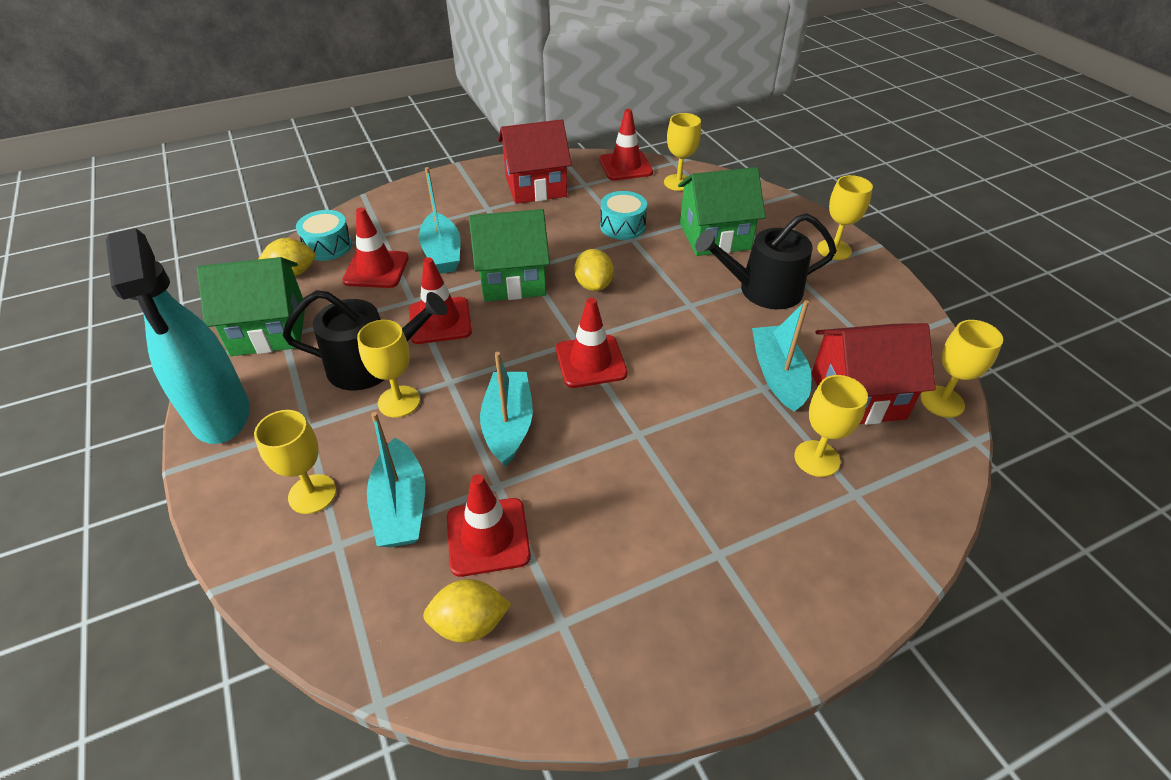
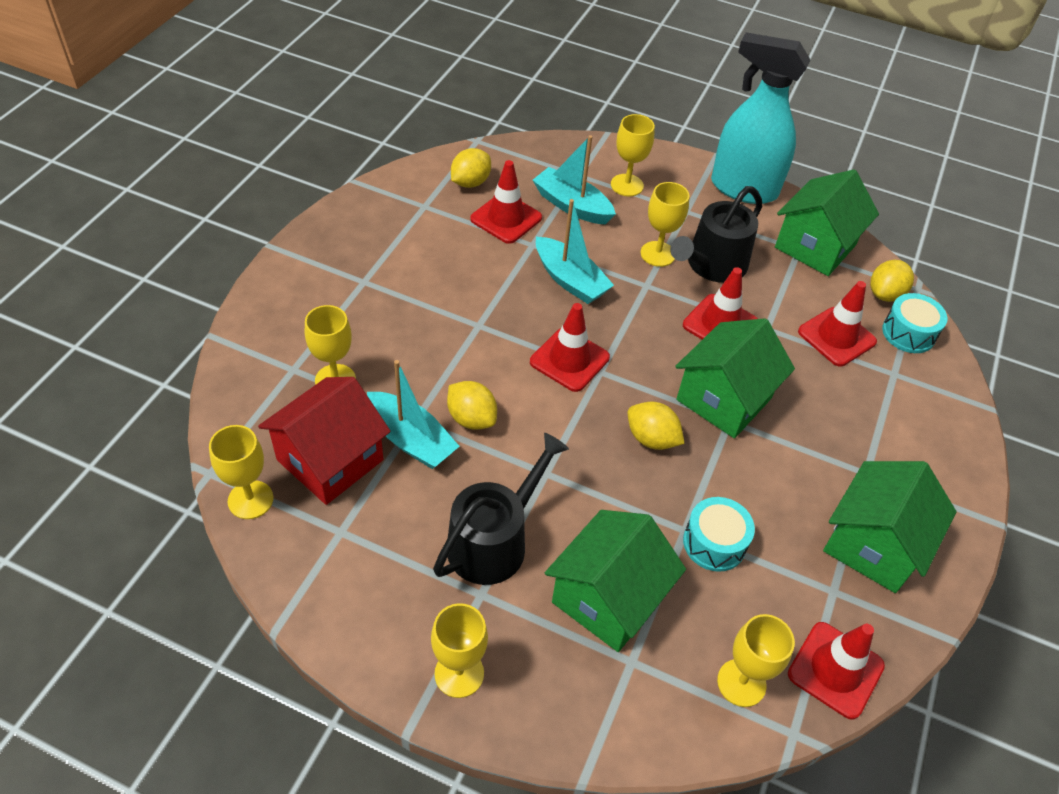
camera: 135 degrees right, 5 degrees up
turquoise boat [419,167,461,274] -> none
red house [498,120,572,204] -> green house [823,461,957,593]
none -> yellow lemon [447,381,497,430]

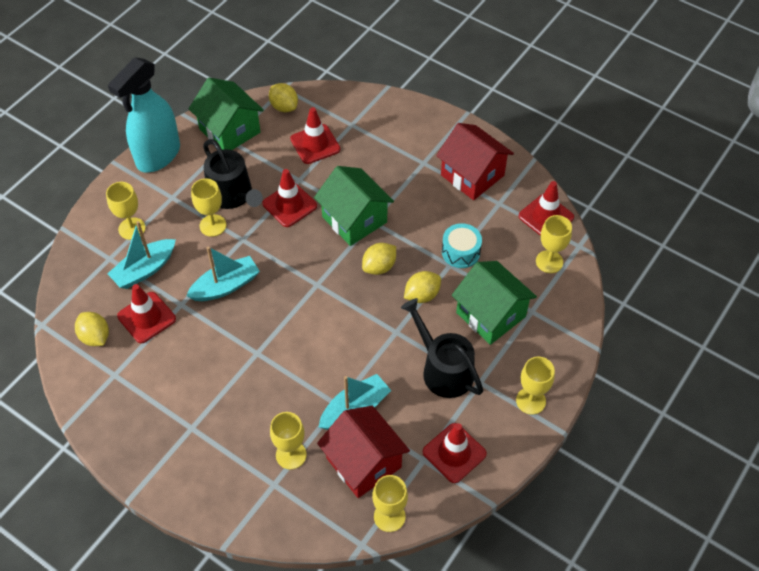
camera: 75 degrees left, 5 degrees up
yellow lemon [447,381,497,430] -> yellow lemon moved to [404,271,441,303]
red traffic cone [530,303,610,392] -> red traffic cone moved to [423,423,487,483]
green house [823,461,957,593] -> red house [436,123,514,200]
turquoise drum [882,293,947,353] -> none

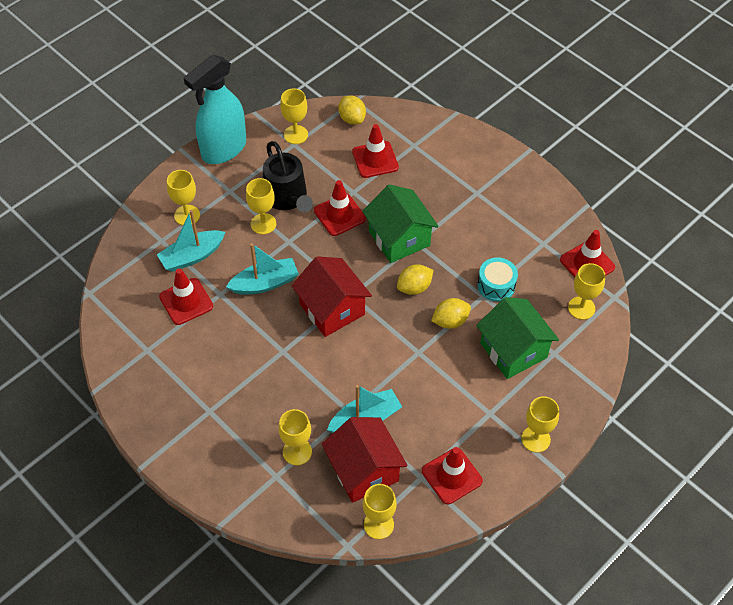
camera: 10 degrees right, 0 degrees up
yellow lemon [75,312,109,346] -> none
green house [189,78,264,150] -> yellow goblet [280,88,308,144]
black watering can [401,298,483,398] -> none
red house [436,123,514,200] -> red house moved to [292,256,372,337]

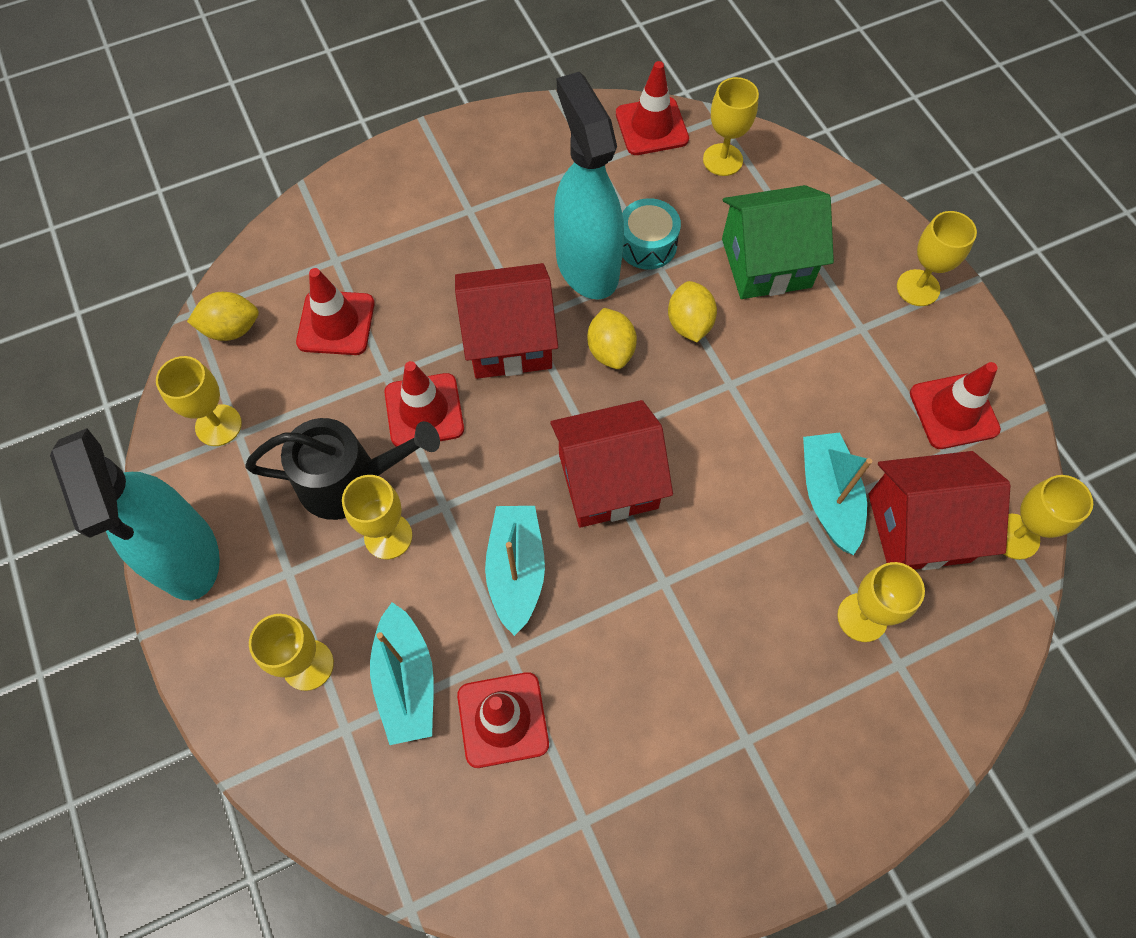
camera: 70 degrees left, 10 degrees up
green house [362,184,439,263] -> red house [455,263,558,379]
none -> turquoise spray bottle [554,72,624,300]

